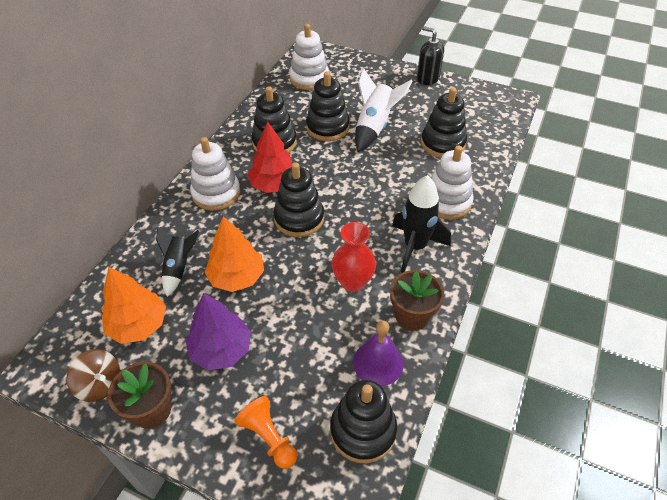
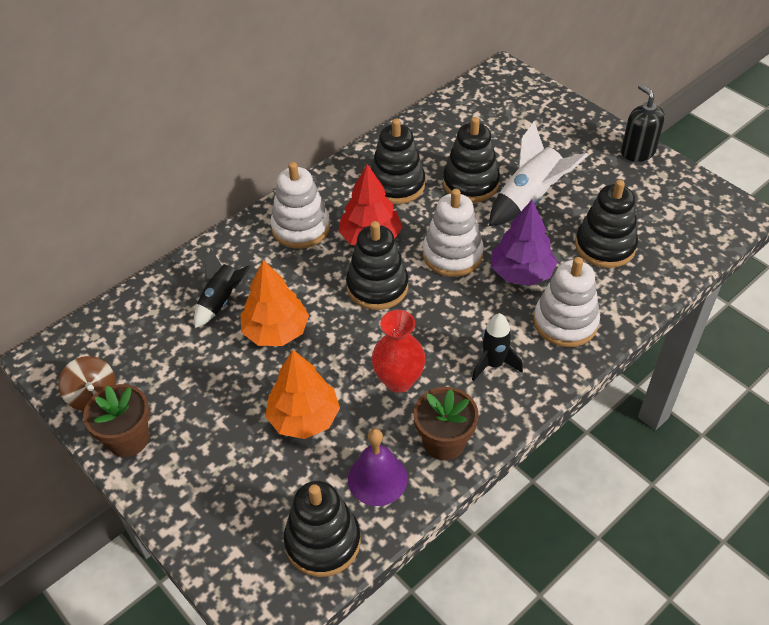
camera: 25 degrees right, 0 degrees up
orange tree [102,267,166,344] -> orange tree moved to [265,350,340,439]
purple tree [186,293,251,370] -> purple tree moved to [492,200,557,286]
orange pawn [235,396,297,469] -> none
white stacking toy [289,24,329,90] -> white stacking toy moved to [423,189,484,277]
black rocket [392,175,451,273] -> black rocket [472,313,523,381], size x0.65

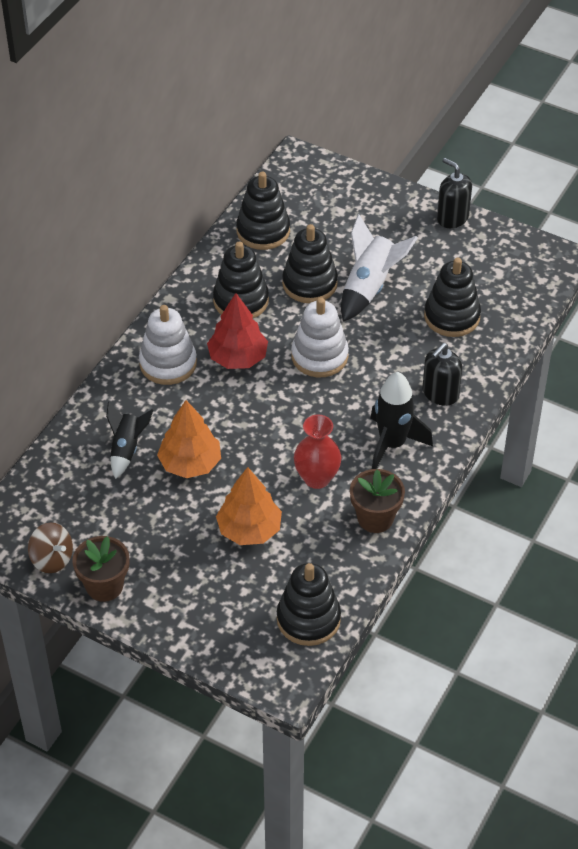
camera: 20 degrees left, 0 degrees up
black stacking toy [346,221,408,310] -> black stacking toy moved to [236,172,290,250]
purple bell [348,428,408,506] -> none
black rocket [472,313,523,381] -> black rocket [370,372,433,469], size x1.53
purple tree [492,200,557,286] -> none
white stacking toy [534,257,600,347] -> black soap dispenser [423,343,462,406]

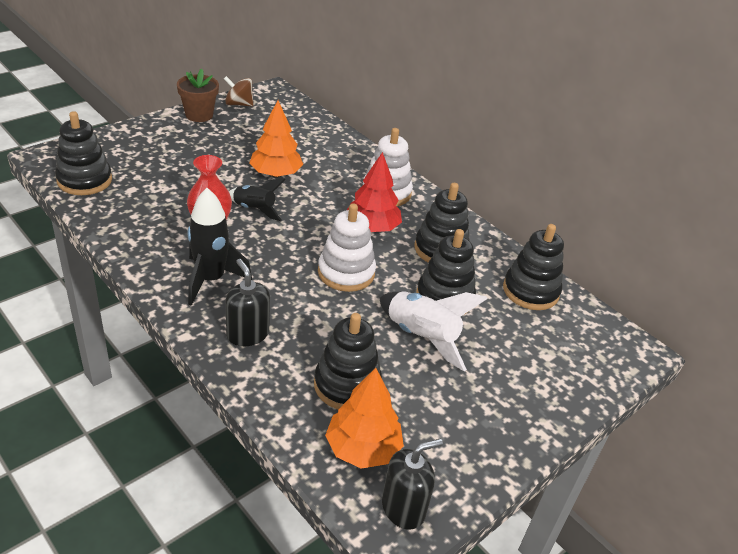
camera: 105 degrees right, 10 degrees down
brown spinning top [28,523,73,573] -> brown spinning top turned 45 degrees clockwise [224,76,254,107]
black rocket [106,402,153,479] -> black rocket moved to [229,179,285,221]
orange tree [216,467,282,545] -> orange tree moved to [325,368,404,469]
brown flower pot [350,469,405,533] -> none
black soap dispenser [437,158,472,228] -> black soap dispenser moved to [382,439,443,530]

